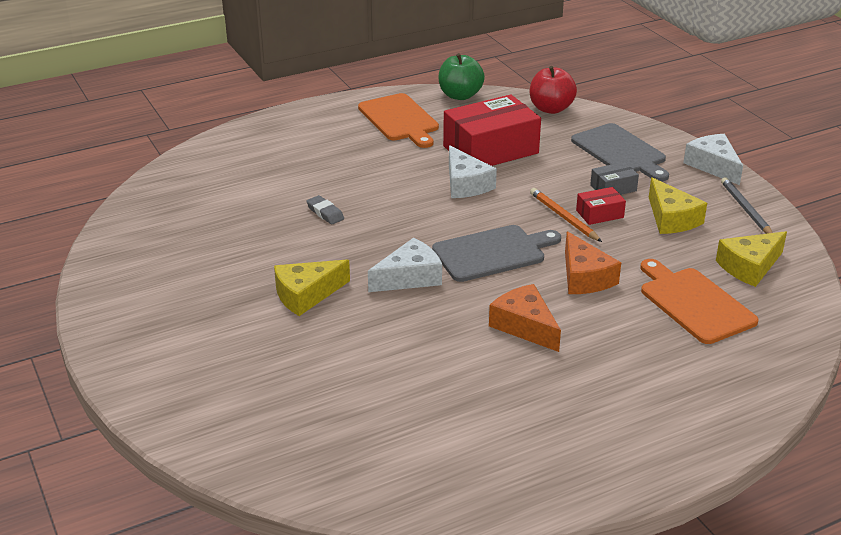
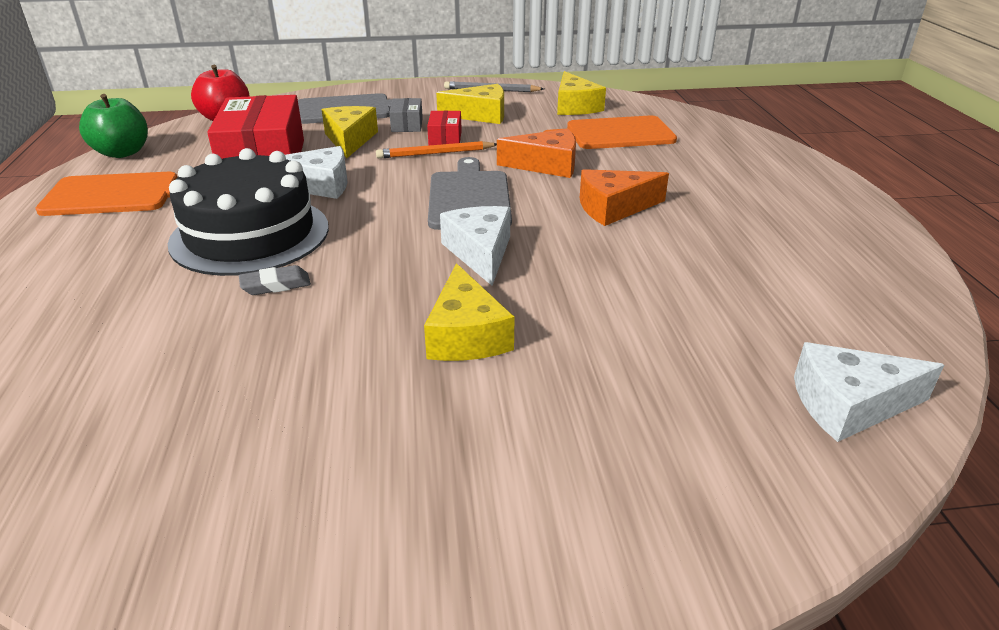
camera: 70 degrees left, 0 degrees up
white cheese [684,134,743,185] -> white cheese moved to [794,342,944,442]
none -> black cake [168,148,329,276]
none -> yellow cheese [322,106,378,158]

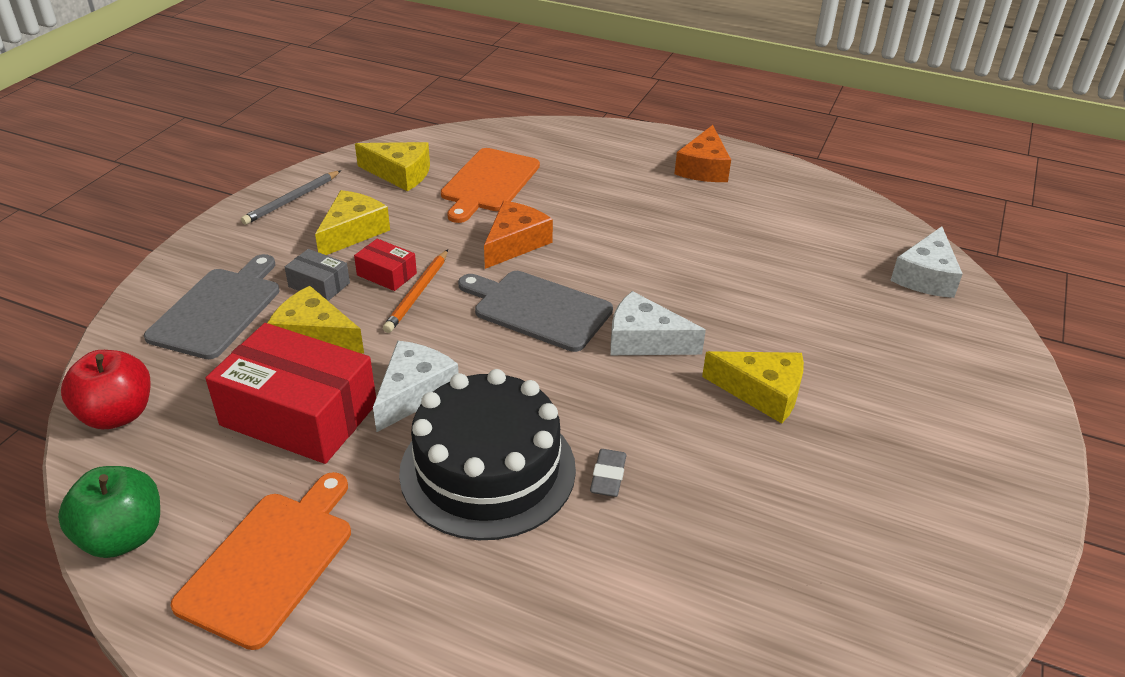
camera: 60 degrees left, 5 degrees up
orange cheese [580,169,669,226] -> orange cheese moved to [675,125,731,182]

